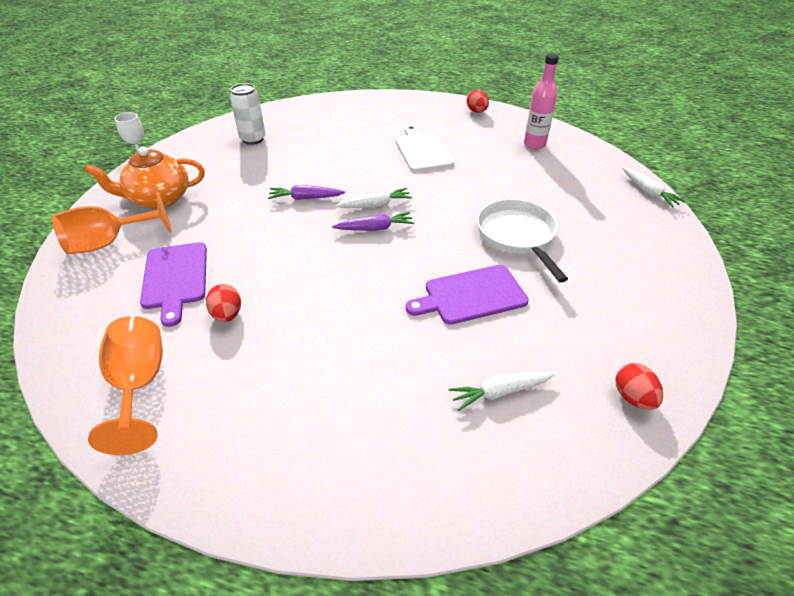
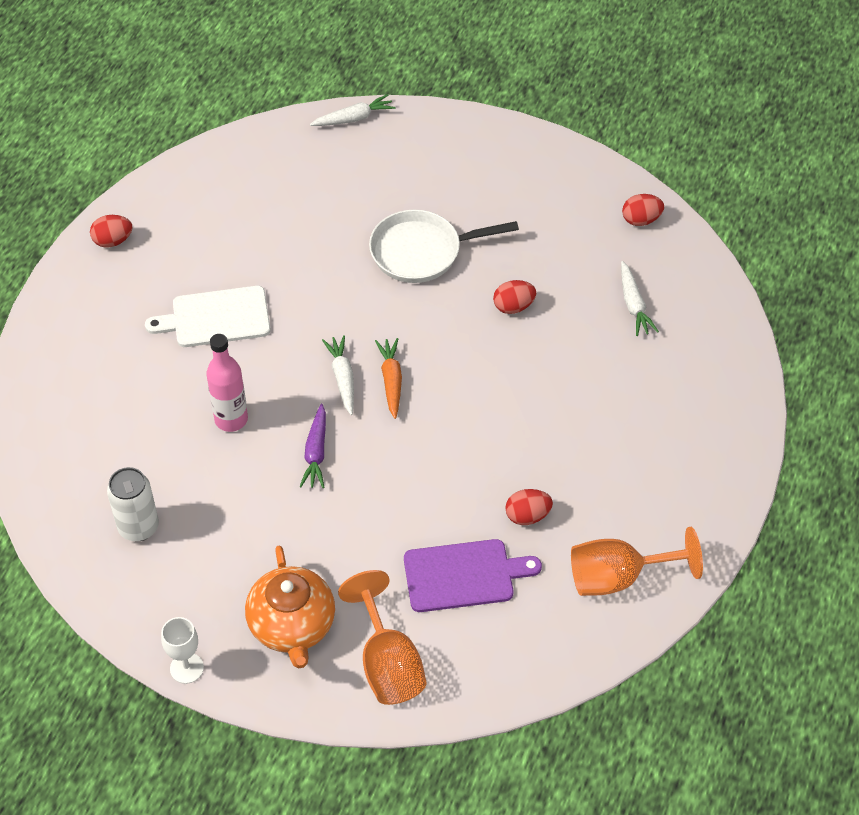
camera: 85 degrees left, 10 degrees up
purple carrot [332,212,414,231] -> orange carrot [375,338,402,419]
purple cutting board [406,265,529,325] -> red egg [493,280,536,314]
pink bottle [524,54,559,149] -> pink bottle moved to [206,334,248,432]

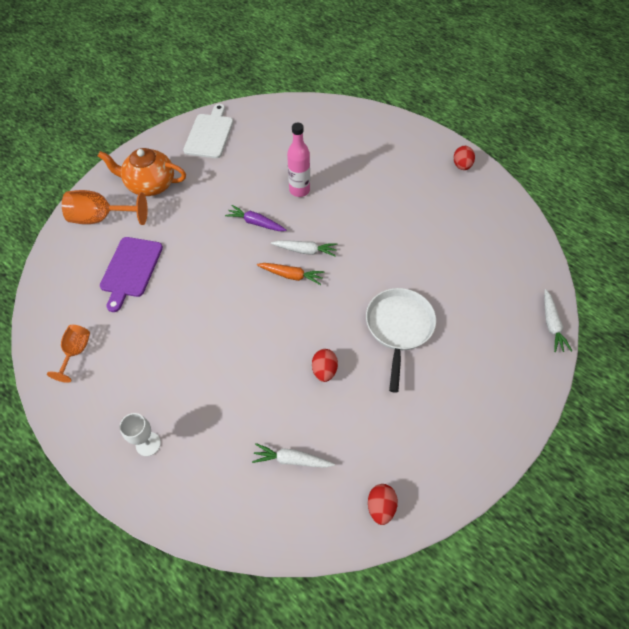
camera: 110 degrees right, 5 degrees up
white can [107,467,159,542] -> none
white cutting board [145,286,271,347] -> white cutting board moved to [183,104,233,158]
white goblet [161,617,204,684] -> white goblet moved to [120,413,161,456]
red egg [505,489,553,525] -> none
orange goblet [571,527,703,596] -> orange goblet [47,325,90,383], size x0.62

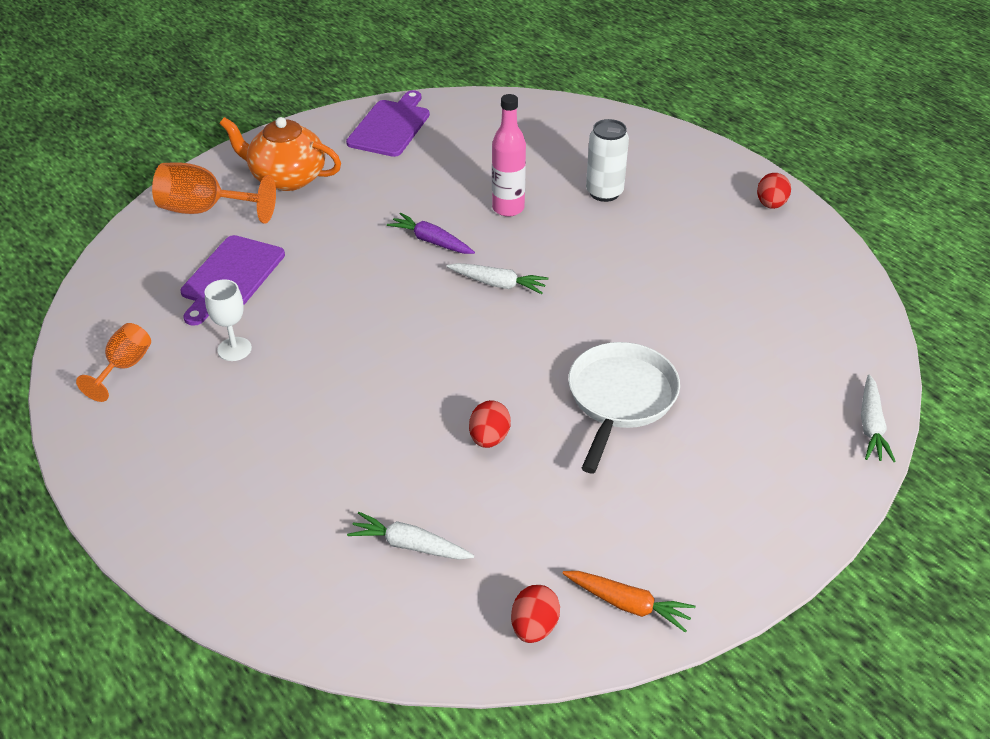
camera: 10 degrees right, 15 degrees down
white goblet [120,413,161,456] -> white goblet moved to [204,279,252,361]
white cutting board [183,104,233,158] -> purple cutting board [346,90,430,157]
orange carrot [257,263,324,285] -> orange carrot moved to [562,571,695,633]
none -> white can [586,119,629,202]

